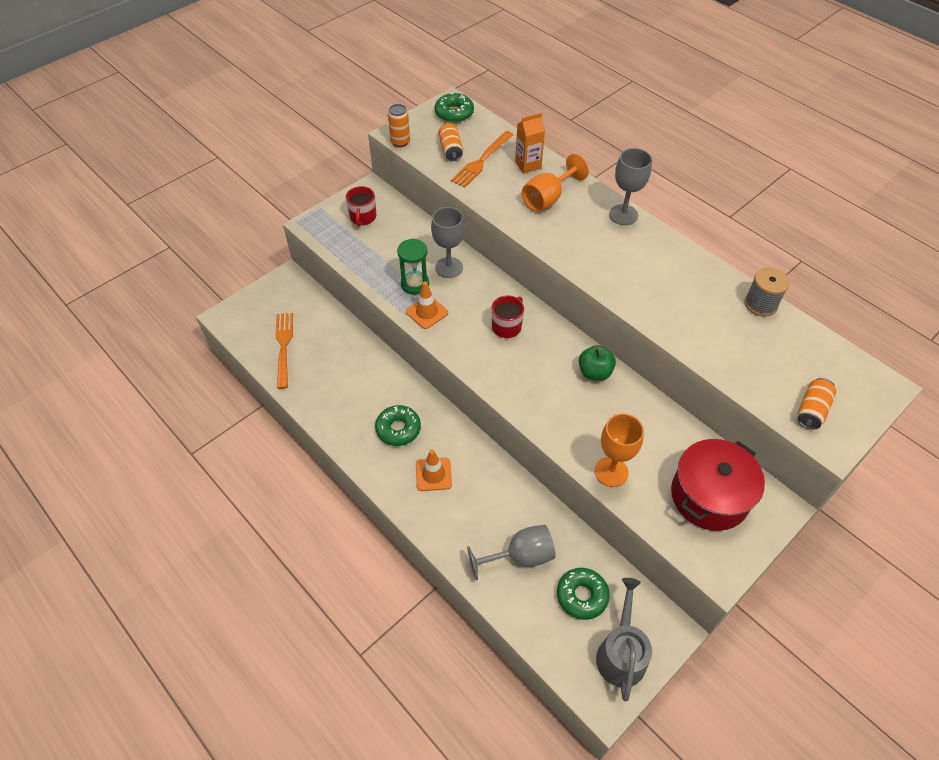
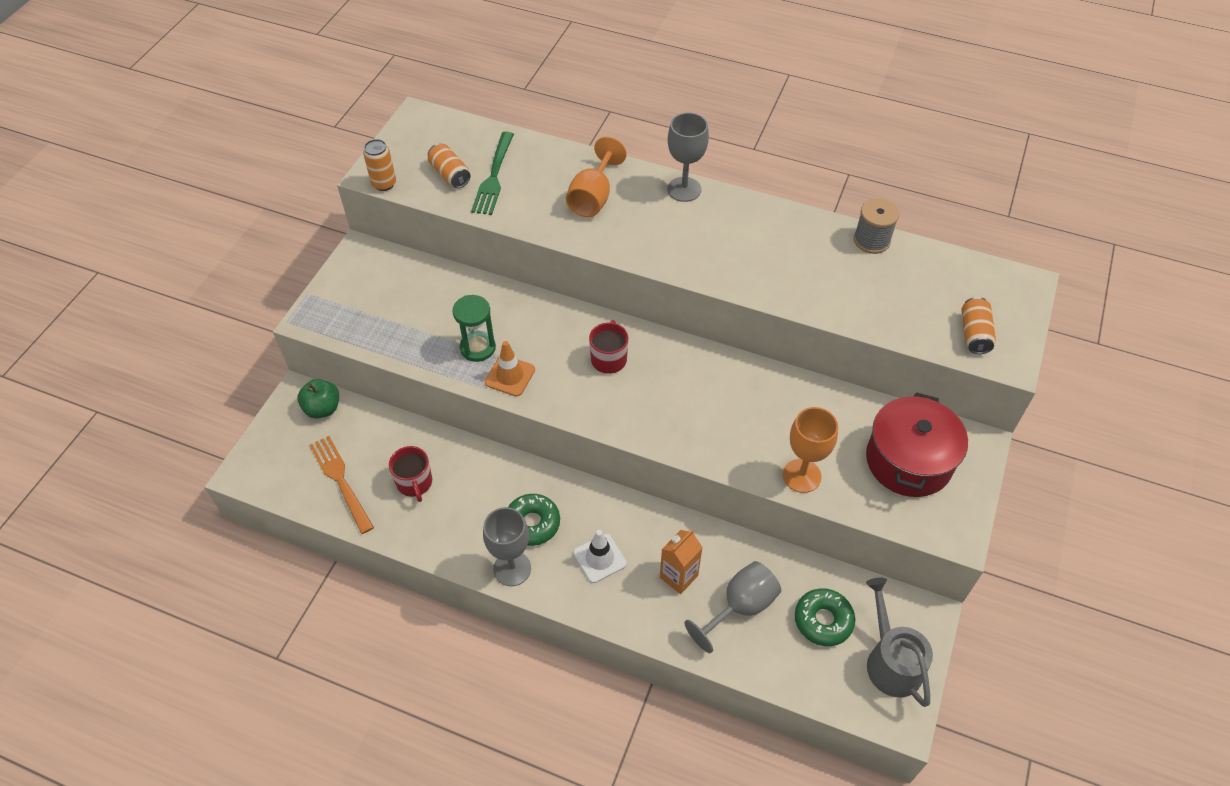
camera: 25 degrees left, 0 degrees up
red mug [346,186,376,227] -> red mug moved to [389,446,432,502]
orange traffic cone [416,449,452,491] -> white traffic cone [573,530,627,583]
grey goblet [431,207,465,278] -> grey goblet moved to [483,507,531,586]
green donut [435,93,474,123] -> none
orange fork [451,131,514,188] -> green fork [471,132,514,215]
orange carton [515,113,545,173] -> orange carton moved to [660,529,703,594]
green apple [579,345,616,381] -> green apple moved to [297,379,339,419]

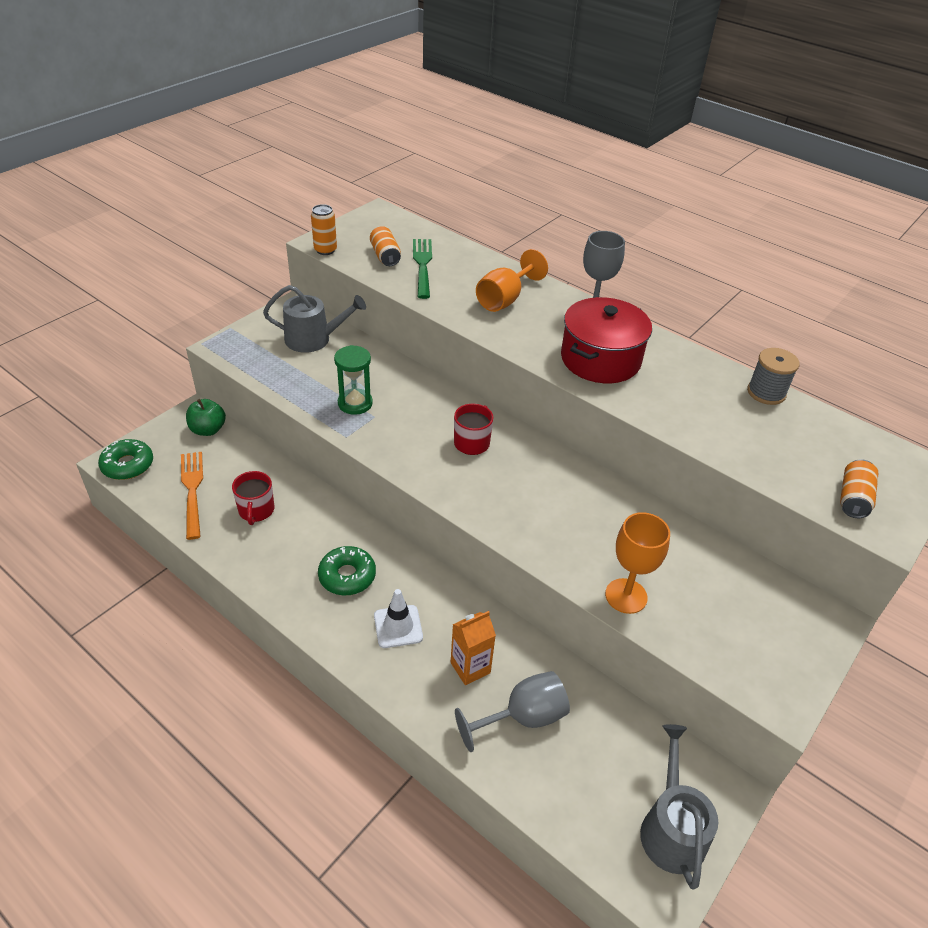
camera: 15 degrees right, 10 degrees down
green fork [471,132,514,215] -> green fork turned 150 degrees clockwise [413,239,432,299]
grey goblet [483,507,531,586] -> none
orange traffic cone [485,341,535,397] -> none
green donut [795,588,855,646] -> green donut moved to [98,439,153,480]
red pot [866,392,968,497] -> red pot moved to [561,297,652,383]
none -> grey watering can [263,285,366,353]

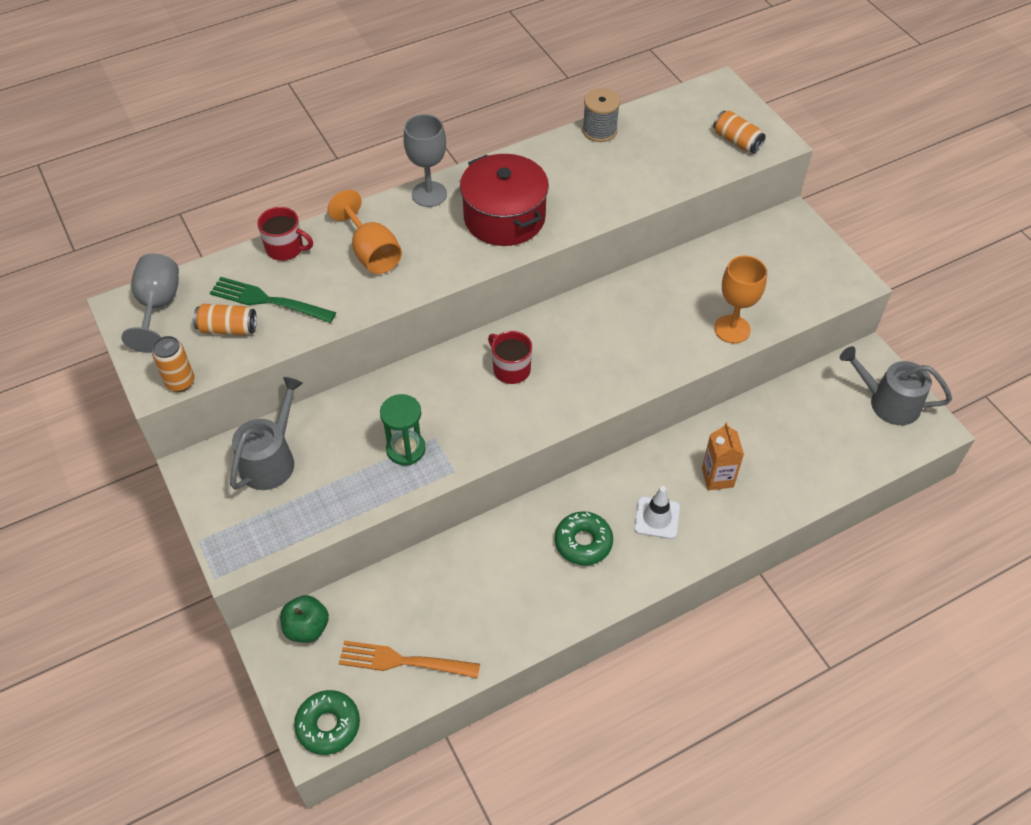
camera: 65 degrees left, 10 degrees up
red mug [232,471,274,525] -> red mug moved to [257,207,313,261]
grey goblet [455,671,570,752] -> grey goblet moved to [121,253,179,353]

